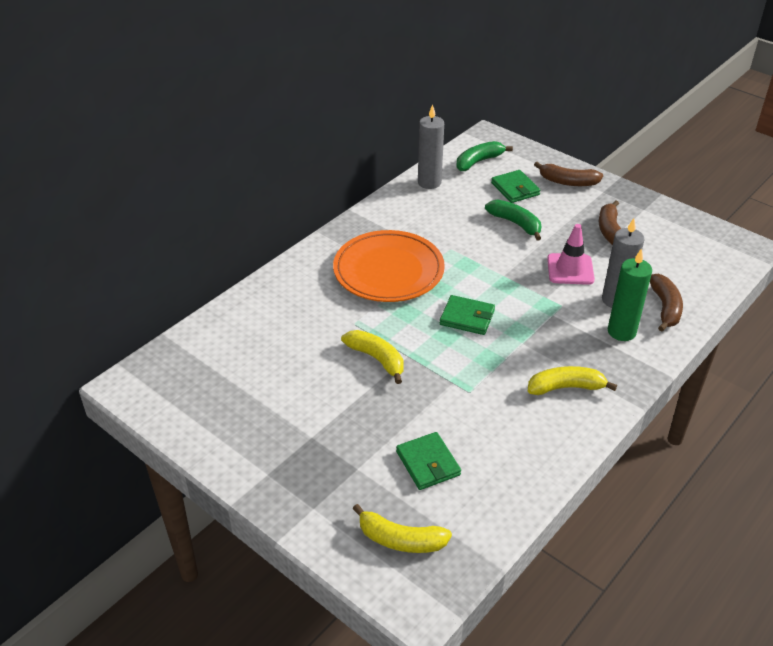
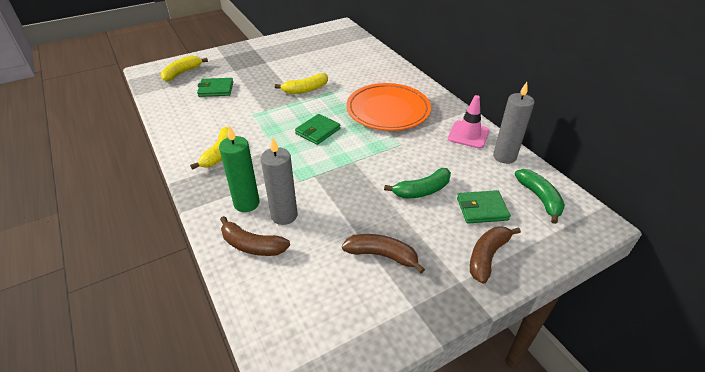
camera: 110 degrees right, 0 degrees up
pink traffic cone [547,224,595,285] -> pink traffic cone moved to [448,95,490,149]

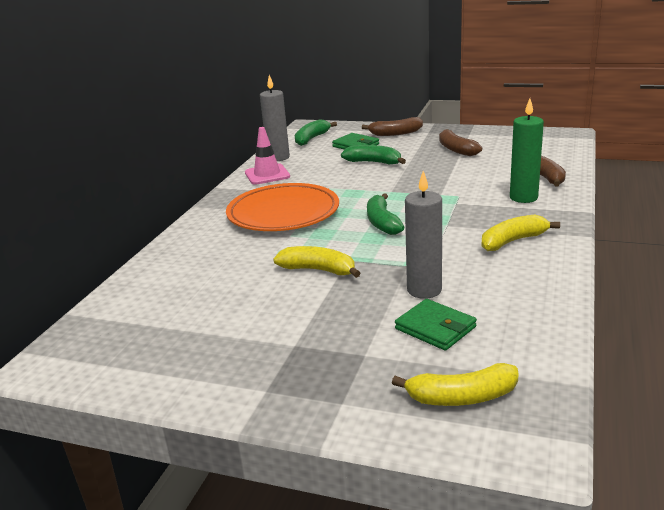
camera: 130 degrees left, 15 degrees down
grey candle [261,137,297,225] -> grey candle moved to [405,171,442,299]
green wallet [295,114,341,145] -> green banana [367,193,404,235]

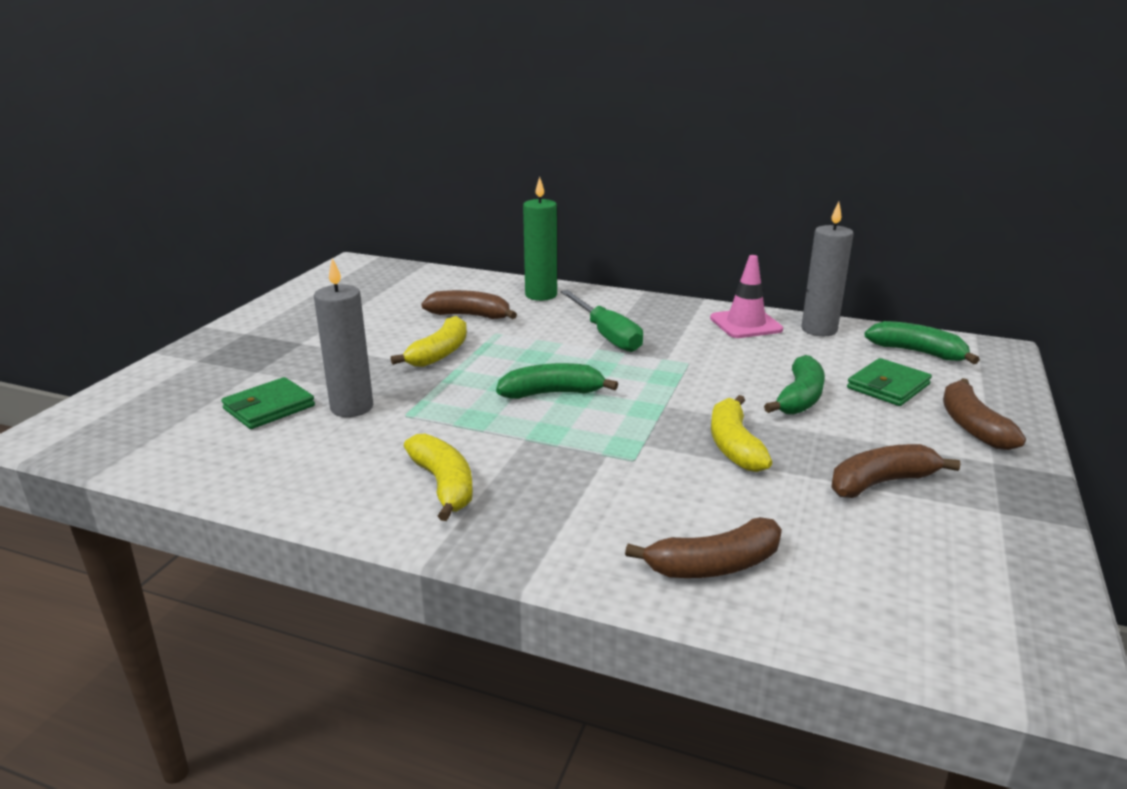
camera: 90 degrees right, 0 degrees up
orange plate [226,183,339,231] -> green screwdriver [561,290,643,352]
yellow banana [392,363,519,406] -> yellow banana moved to [711,395,772,472]
green candle [510,99,544,203] -> green candle moved to [523,177,557,301]
none -> brown banana [421,290,517,319]

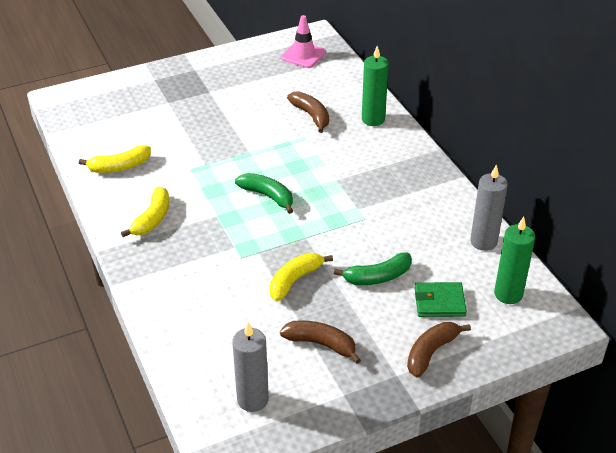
camera: 45 degrees right, 15 degrees up
green wallet [221,377,315,429] -> none
grey candle [314,258,373,417] -> grey candle moved to [232,322,269,412]
yellow banana [391,316,467,367] -> yellow banana moved to [79,145,151,173]
green screwdriver [561,290,643,352] -> none
brown banana [625,517,782,578] -> none
pink traffic cone [710,255,783,338] -> pink traffic cone moved to [281,15,326,68]
green banana [864,321,980,364] -> green candle [494,217,535,304]

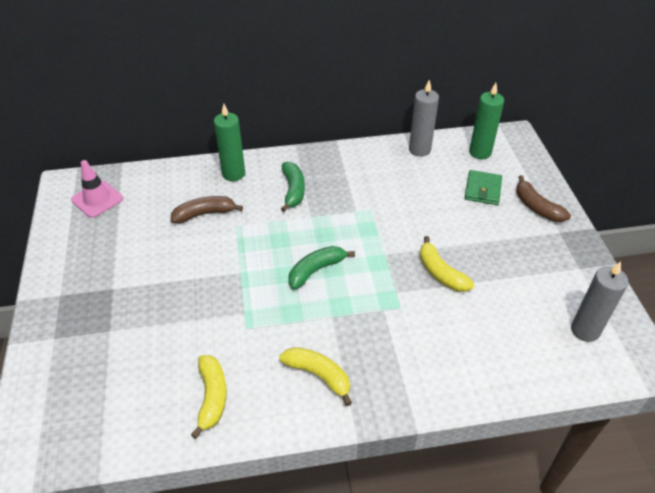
camera: 75 degrees left, 5 degrees up
brown banana [280,320,361,364] -> none
green banana [334,252,412,285] -> green banana moved to [281,162,305,212]

